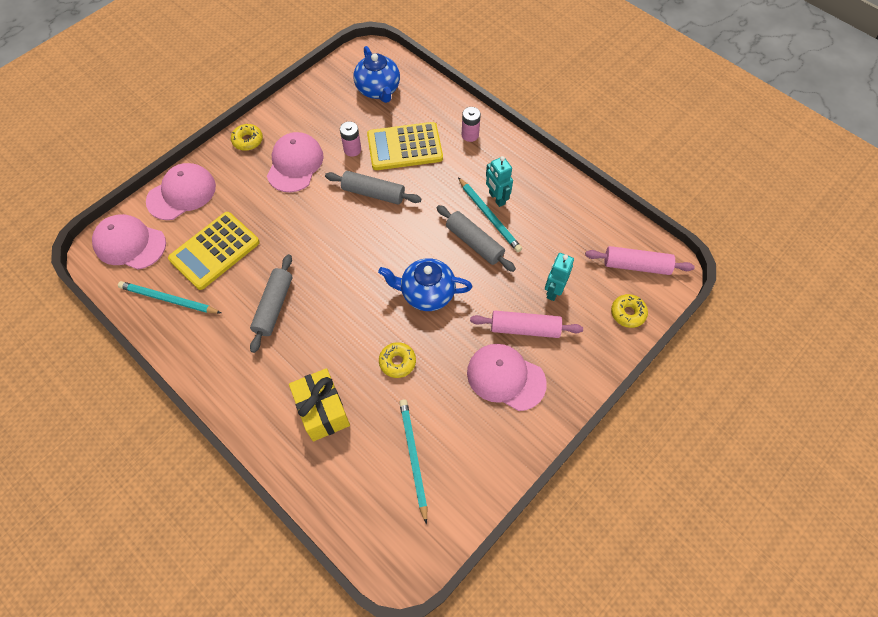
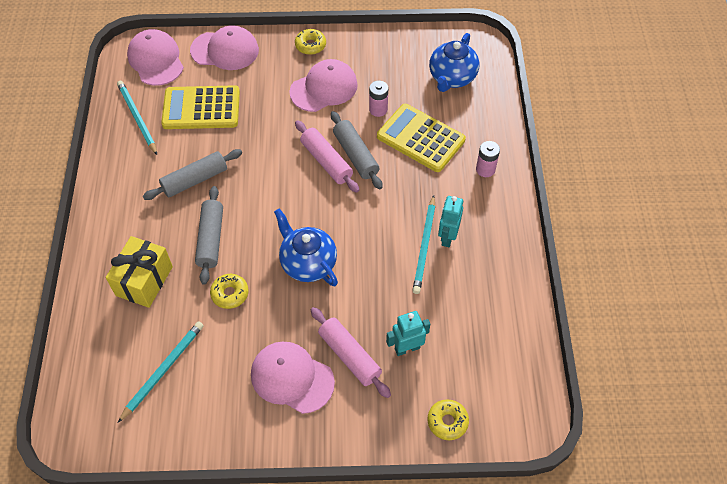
camera: 45 degrees right, 5 degrees down
grey rolling pin [437,205,516,272] -> grey rolling pin moved to [195,186,223,285]
pink cap [467,344,547,411] -> pink cap turned 45 degrees counterclockwise [251,341,335,414]
pink rolling pin [585,246,695,275] -> pink rolling pin moved to [295,120,359,193]

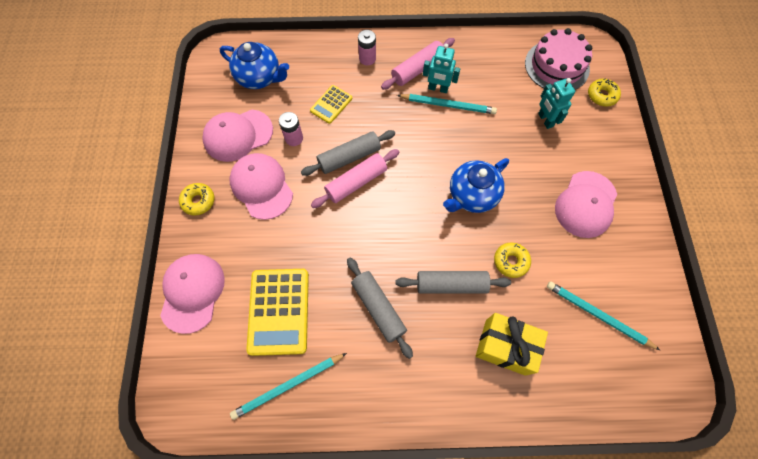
camera: 90 degrees left, 10 degrees up
pink cap [127,29,184,86] -> pink cap moved to [202,110,273,162]
pink rolling pin [311,307,391,398] -> pink rolling pin moved to [381,38,455,90]
yellow calculator [377,104,466,172] -> yellow calculator [310,85,352,124], size x0.54
none -> pink cake [525,28,592,90]

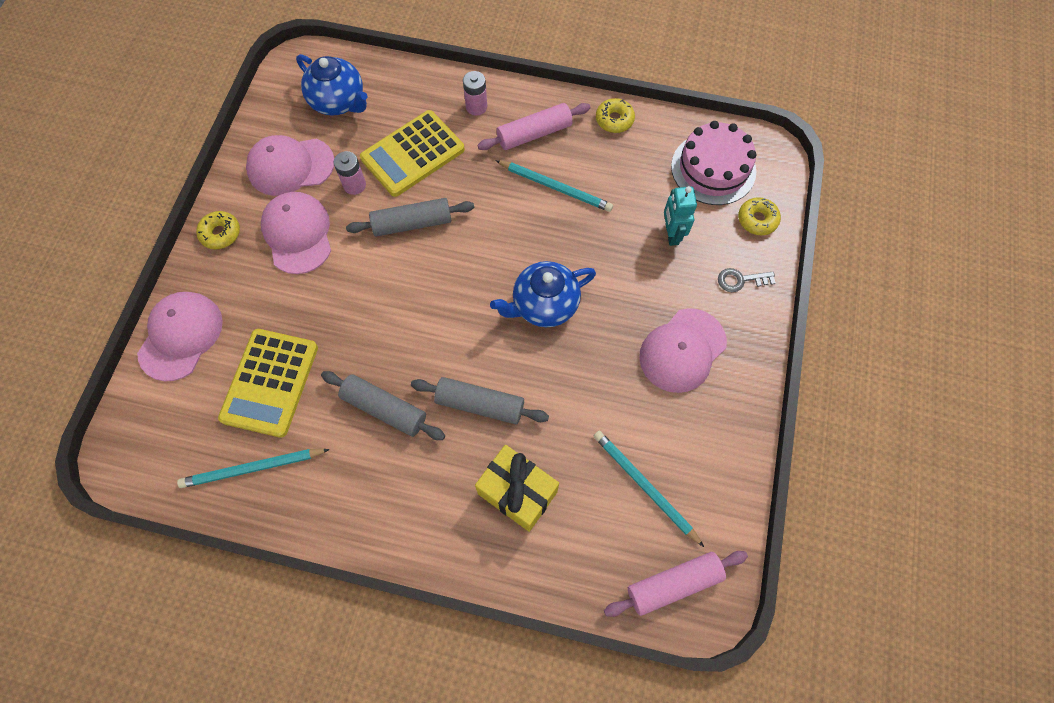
camera: 15 degrees right, 0 degrees up
yellow calculator [310,85,352,124] -> yellow calculator [360,110,465,197], size x1.84
pink rolling pin [311,149,399,208] -> pink rolling pin moved to [604,551,748,617]
grey rolling pin [347,258,413,359] -> grey rolling pin turned 45 degrees counterclockwise [321,371,445,440]
turquoise robot [423,44,460,93] -> none
yellow donut [494,242,531,278] -> yellow donut moved to [596,98,635,133]
none -> grey key [718,268,776,292]

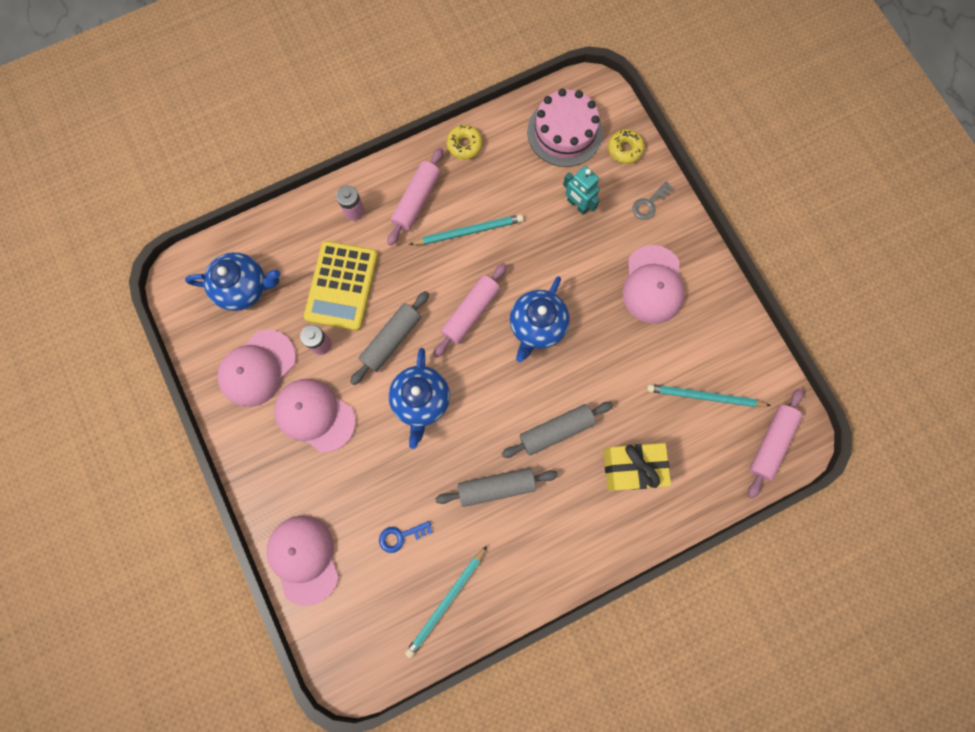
camera: 40 degrees left, 10 degrees up
yellow donut [196,211,240,249] -> none
yellow calculator [218,329,318,438] -> blue key [379,521,433,553]
none -> blue teapot [389,348,450,449]
none -> pink rolling pin [433,263,507,357]

